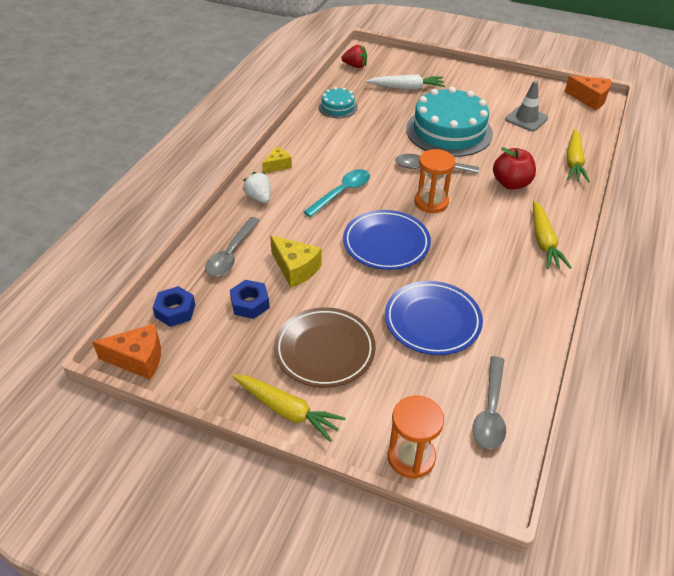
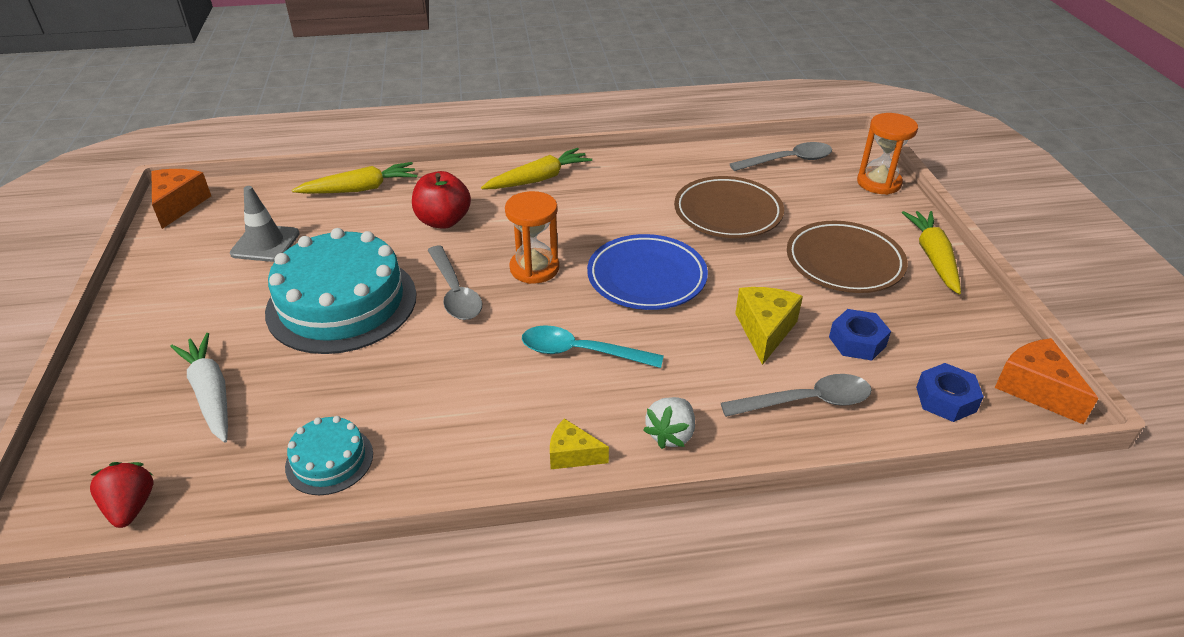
camera: 120 degrees left, 5 degrees down
blue plate [385,281,483,355] -> brown plate [674,176,784,238]

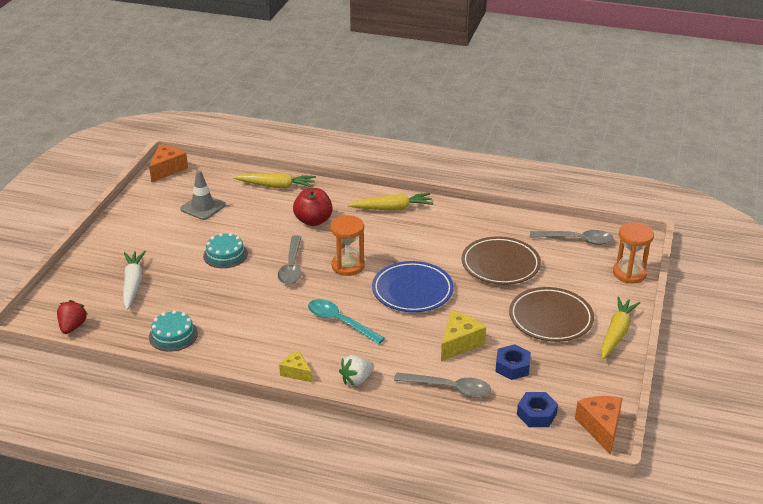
camera: 25 degrees right, 5 degrees down
turquoise cake [265,228,417,354] -> turquoise cake [203,233,248,268], size x0.48

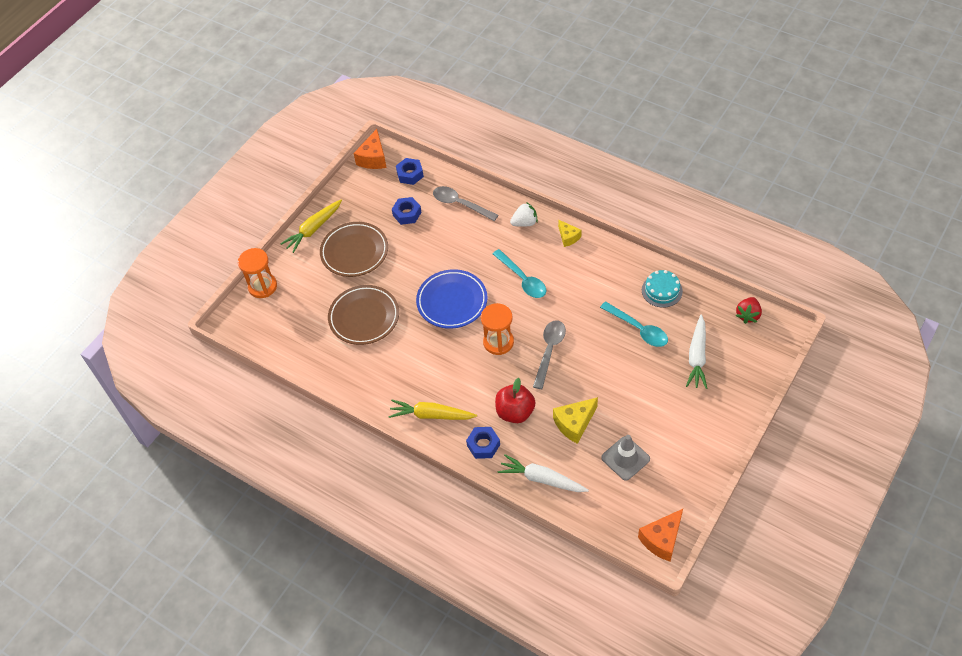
camera: 160 degrees left, 20 degrees up
turquoise cake [203,233,248,268] -> none
yellow carrot [233,173,316,189] -> white carrot [498,454,589,492]
yellow cheese [441,311,486,361] -> yellow cheese moved to [553,397,598,444]
grey spoon [530,230,614,245] -> none
none -> blue nut [466,427,500,459]
none -> turquoise spoon [600,301,668,347]

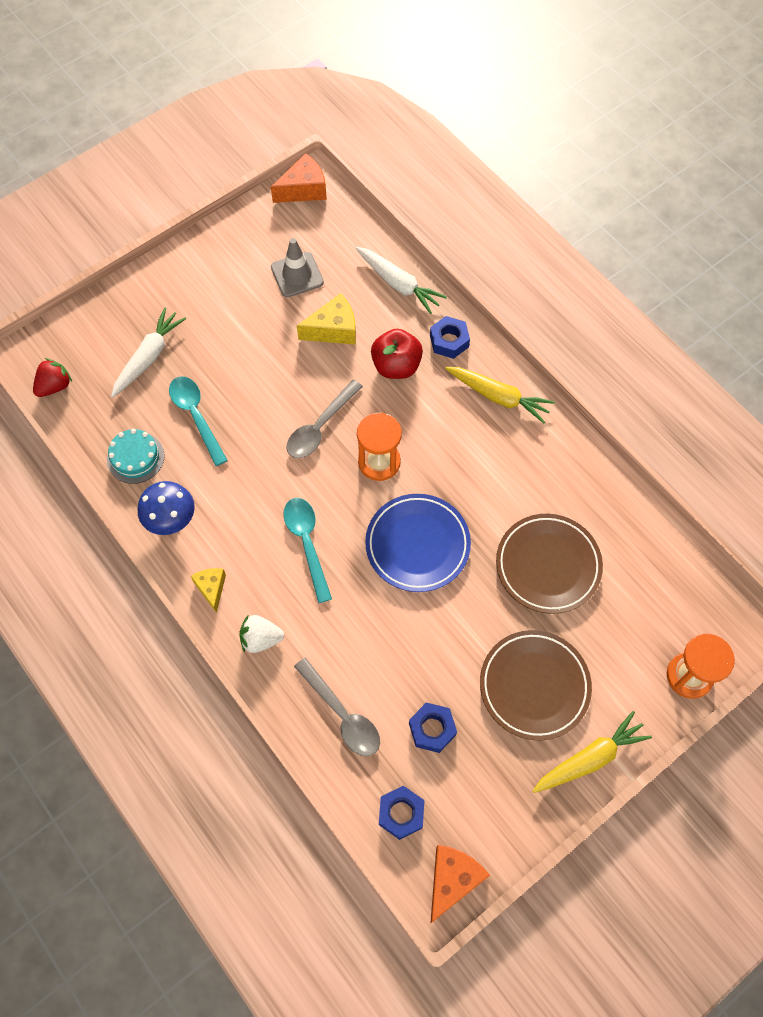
camera: 165 degrees left, 10 degrees up
none -> blue mushroom [138,481,195,535]

